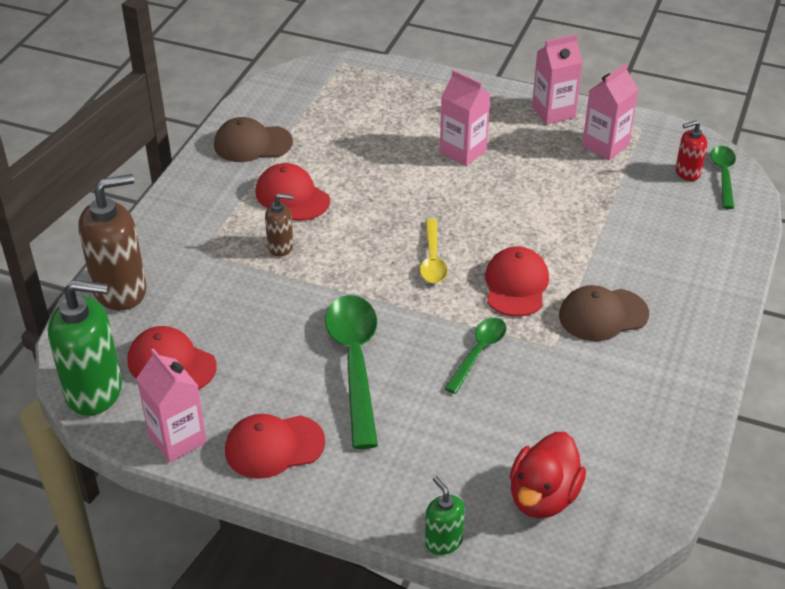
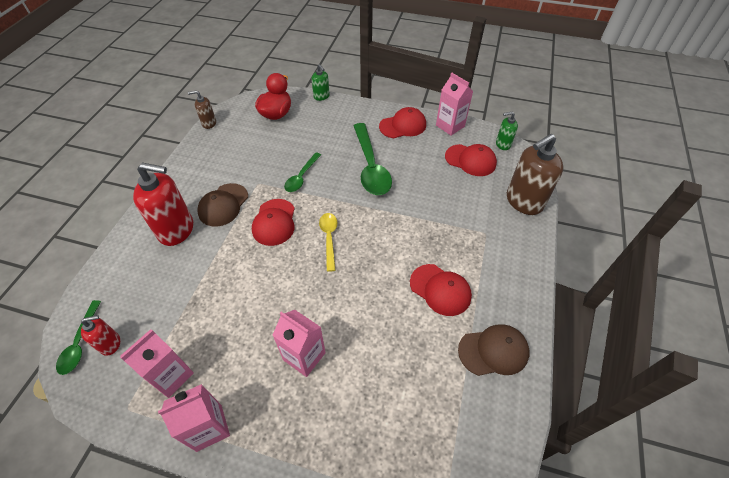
camera: 175 degrees right, 10 degrees up
green soap dispenser [48,280,122,416] -> green soap dispenser [496,111,518,150], size x0.51
brown soap dispenser [265,193,294,257] -> brown soap dispenser moved to [188,90,216,129]
brown cap [559,285,649,341] -> brown cap turned 135 degrees clockwise [198,183,248,227]
none -> red soap dispenser [133,162,193,246]

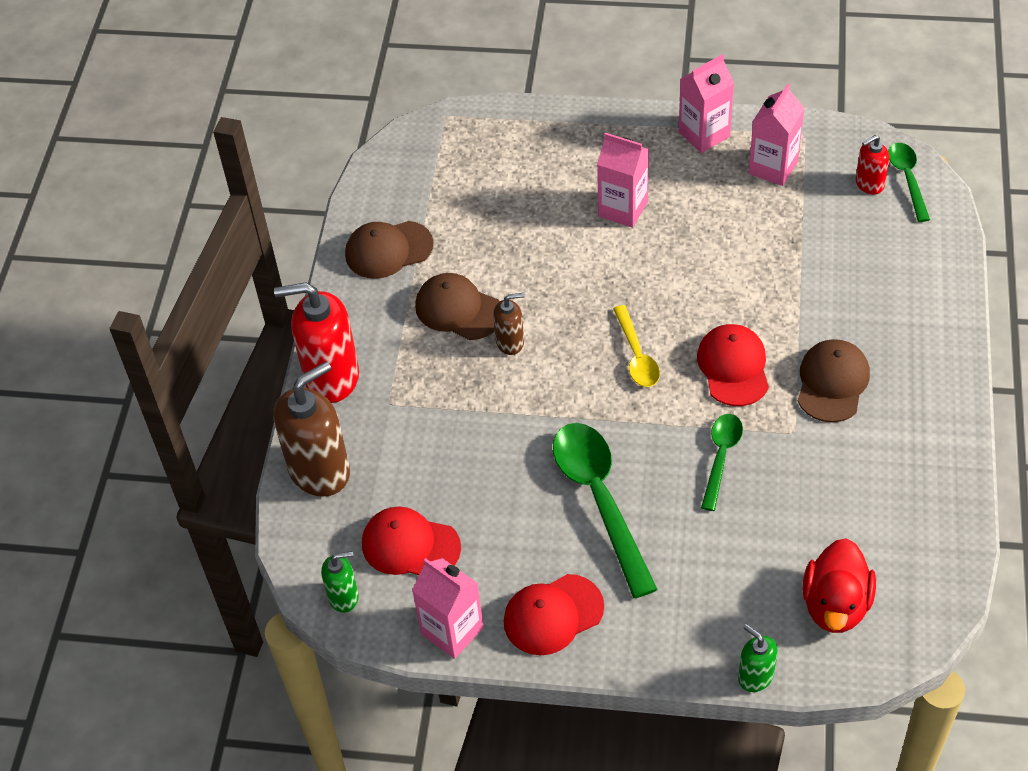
camera: 175 degrees right, 0 degrees up
red soap dispenser [133,162,193,246] -> red soap dispenser moved to [274,283,359,403]
brown soap dispenser [188,90,216,129] -> brown soap dispenser moved to [493,293,525,355]
red cap [410,264,472,316] -> brown cap [415,273,500,340]

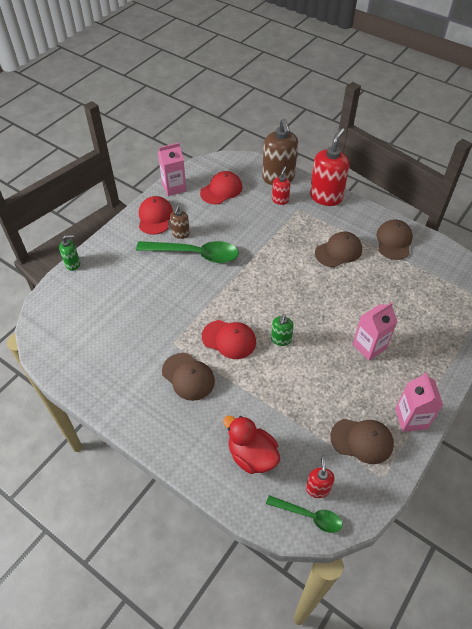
camera: 115 degrees right, 0 degrees up
green soap dispenser [321,551,359,613] -> green soap dispenser moved to [271,314,294,346]
brown soap dispenser [493,293,525,355] -> brown soap dispenser moved to [170,206,190,239]
yellow spoon [613,305,660,387] -> none
green spoon [701,414,743,511] -> none
pink carton [749,84,805,186] -> brown cap [330,419,394,464]
red duck [802,538,876,633] -> red duck moved to [223,416,280,474]
none -> red soap dispenser [272,167,291,205]

